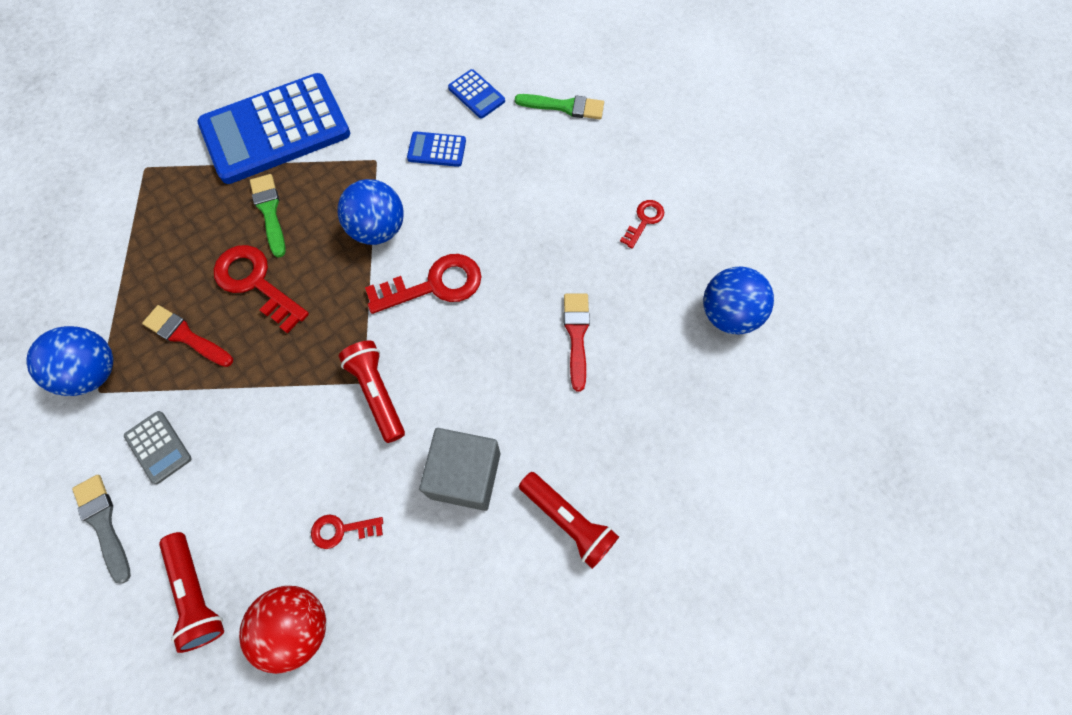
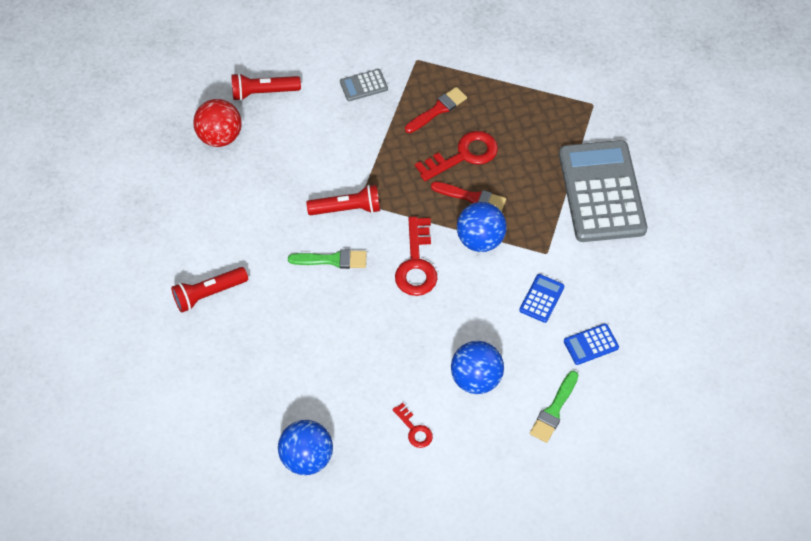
camera: 110 degrees right, 10 degrees down
blue ball [26,326,113,396] -> blue ball moved to [451,341,504,394]
grey brush [72,475,131,583] -> none
blue calculator [198,73,350,184] -> grey calculator [559,140,647,242]
green brush [250,174,286,258] -> green brush moved to [288,249,367,269]
red key [311,515,383,549] -> none
grey cube [419,428,500,511] -> none
red brush [564,293,590,391] -> red brush moved to [431,182,506,212]

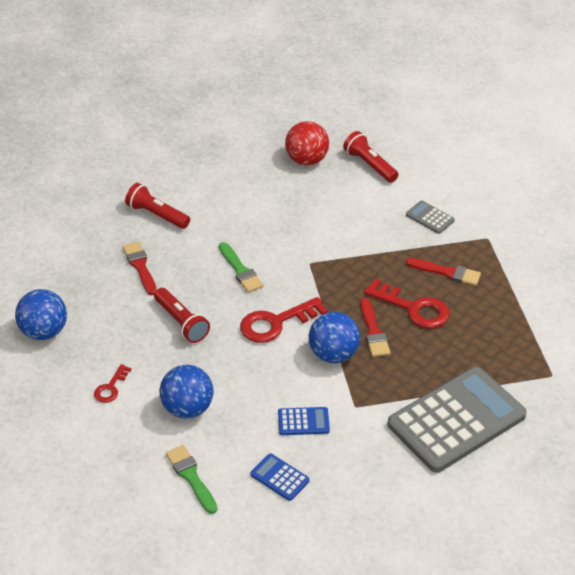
camera: 60 degrees right, 15 degrees down
red flashlight [306,185,380,215] -> red flashlight moved to [154,288,210,343]
green brush [530,371,578,443] -> green brush turned 60 degrees clockwise [166,445,218,514]
none -> red brush [123,242,157,295]

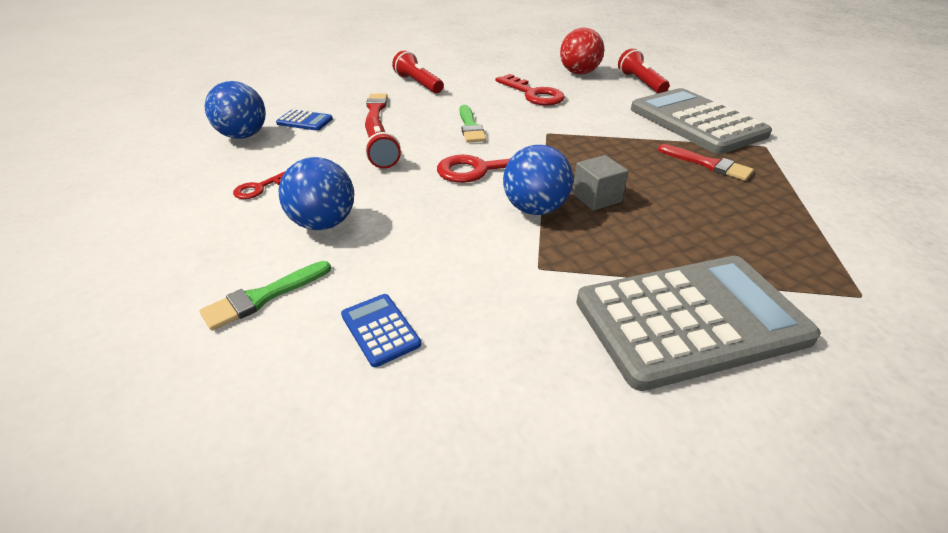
camera: 20 degrees right, 5 degrees down
green brush [166,445,218,514] -> green brush turned 120 degrees counterclockwise [199,261,331,331]
blue calculator [278,407,330,435] -> blue calculator moved to [276,110,333,131]
red brush [360,298,391,357] -> grey cube [572,155,628,211]
red key [364,279,450,328] -> red key moved to [495,74,565,106]
grey calculator [406,201,455,234] -> grey calculator [631,88,772,154], size x2.46

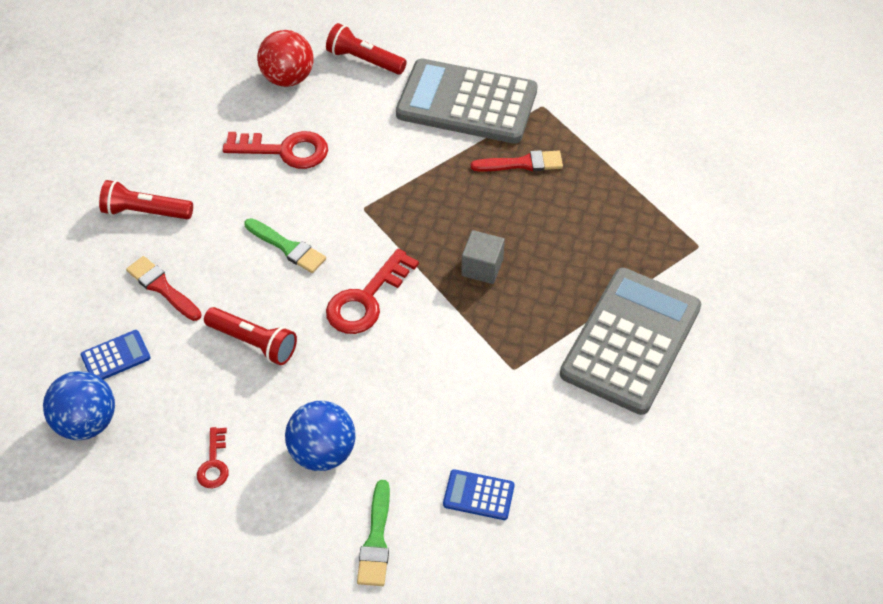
camera: 45 degrees left, 15 degrees up
blue ball [503,145,573,215] -> none

